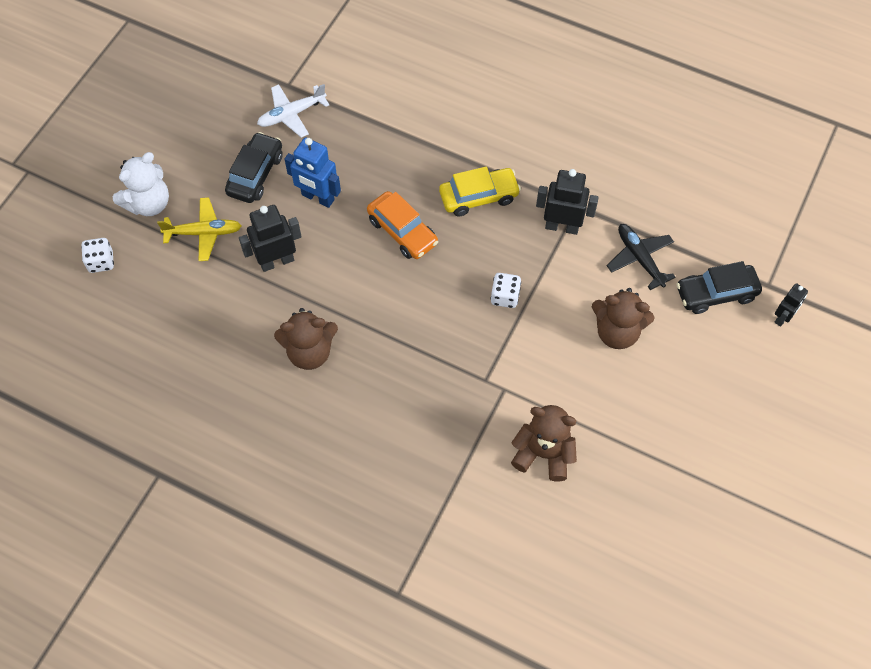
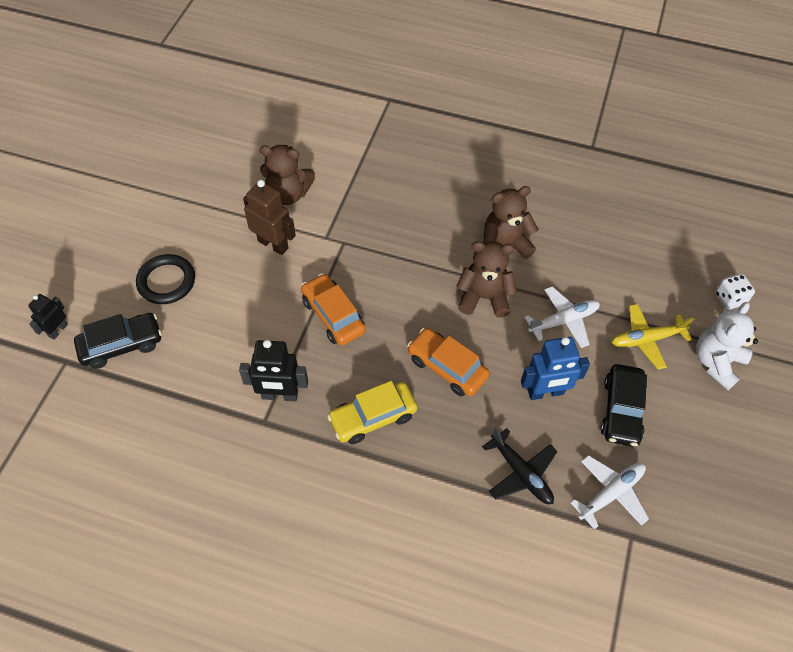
camera: 170 degrees right, 5 degrees down
black robot [239,205,302,272] -> white plane [524,286,600,348]
blue robot [284,138,341,208] -> blue robot turned 150 degrees clockwise [521,337,590,400]
white dice [491,273,521,308] -> orange car [301,273,366,346]
brown teddy bear [592,288,655,349] -> brown teddy bear moved to [456,241,517,318]
black plane [607,224,676,290] -> black plane moved to [482,427,558,504]
none -> black ring [136,254,195,304]
none -> brown robot [243,180,296,255]

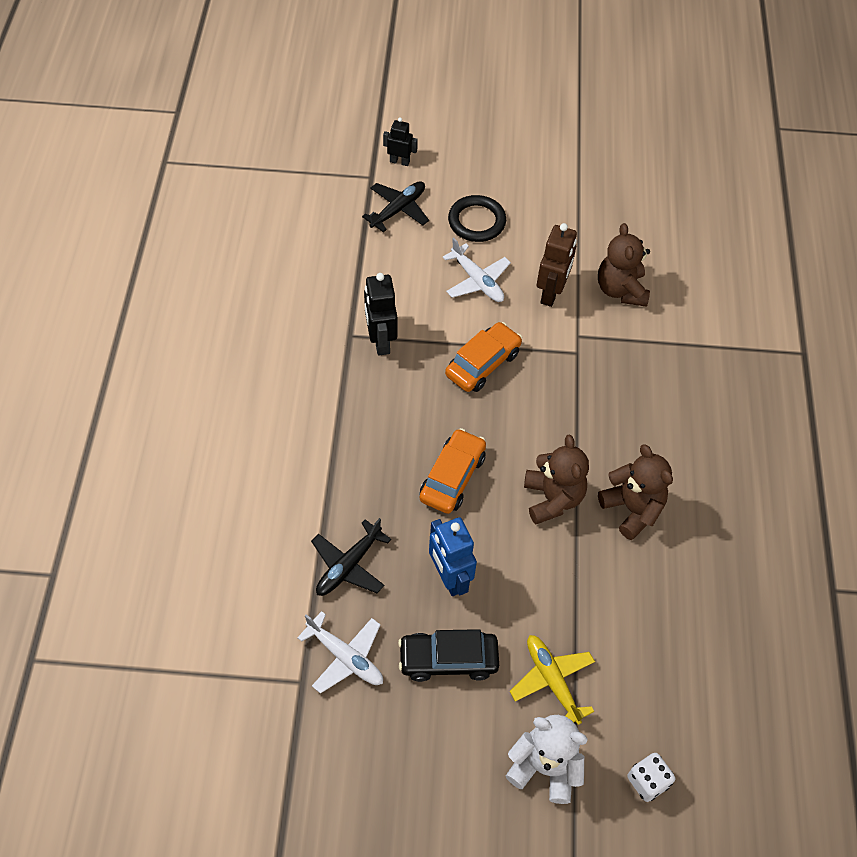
camera: 75 degrees right, 0 degrees up
black car [74,313,162,369] -> black plane [362,181,429,232]
yellow car [327,381,417,444] -> none
white plane [524,286,600,348] -> white plane moved to [443,238,511,302]

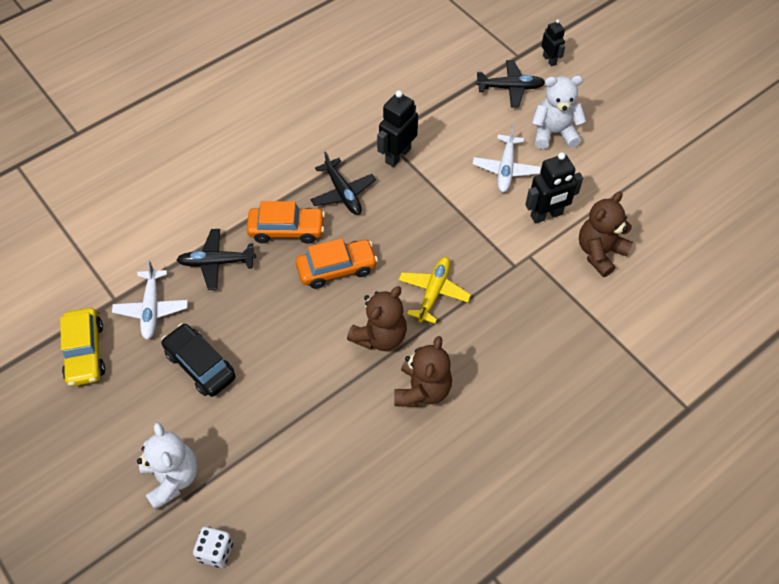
camera: 50 degrees right, 0 degrees up
blue robot [429,517,477,596] -> none
orange car [445,322,522,392] -> orange car moved to [247,201,325,244]
black ring [448,195,506,242] -> white teddy bear [532,75,586,149]
yellow plane [509,635,595,725] -> yellow plane moved to [398,257,471,324]
brown robot [537,223,577,307] -> black robot [525,152,583,224]
none -> yellow car [60,308,105,386]
none -> black plane [311,151,376,215]

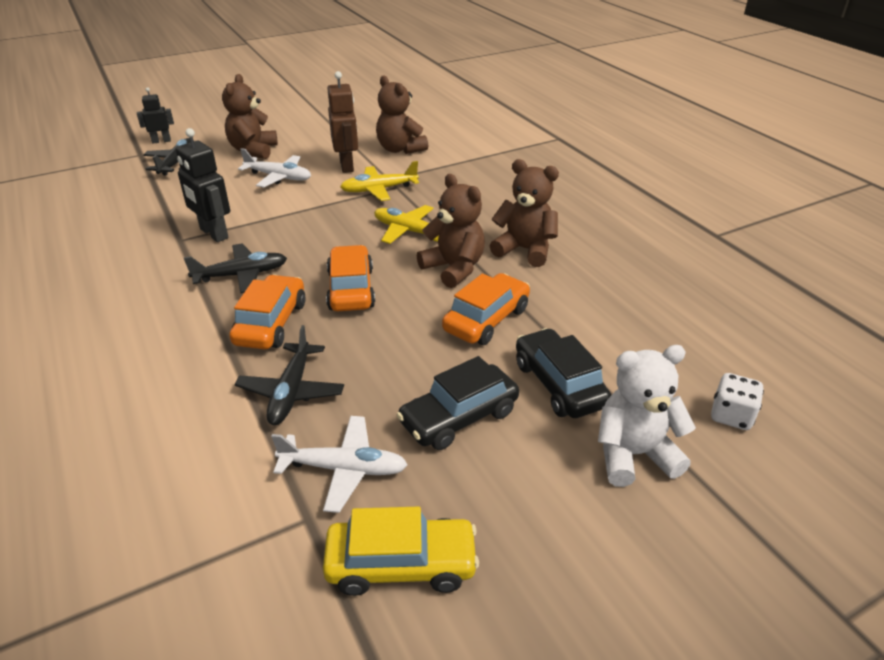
camera: 80 degrees left, 20 degrees down
black robot [525,152,583,224] -> brown robot [327,71,358,173]
white teddy bear [532,75,586,149] -> brown teddy bear [222,74,278,159]
none -> yellow plane [340,161,419,201]
none -> orange car [442,273,530,345]
none -> black car [516,328,611,418]

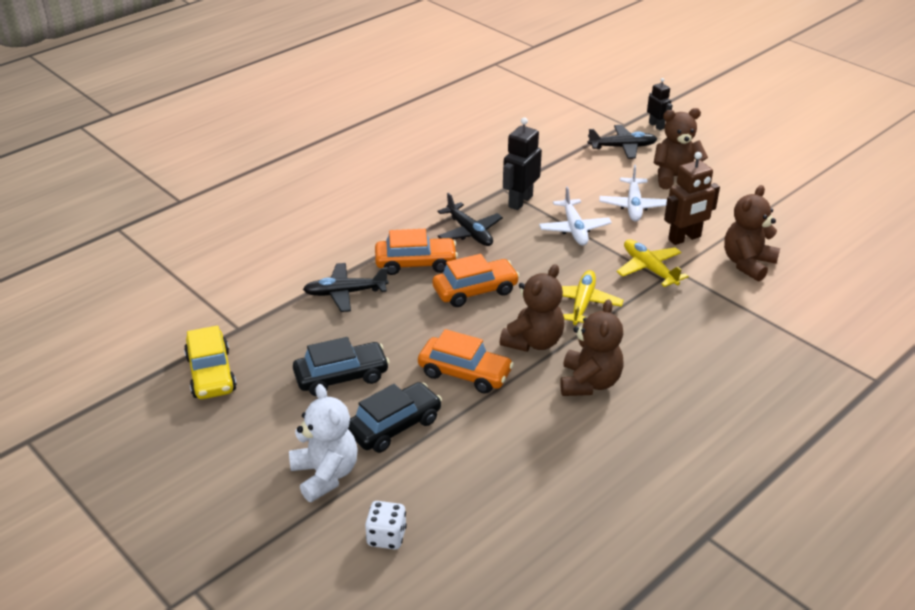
camera: 75 degrees right, 0 degrees up
white plane [271,416,408,513] -> white plane moved to [539,186,612,246]
black car [396,356,519,450] -> black car turned 120 degrees clockwise [293,337,390,396]

